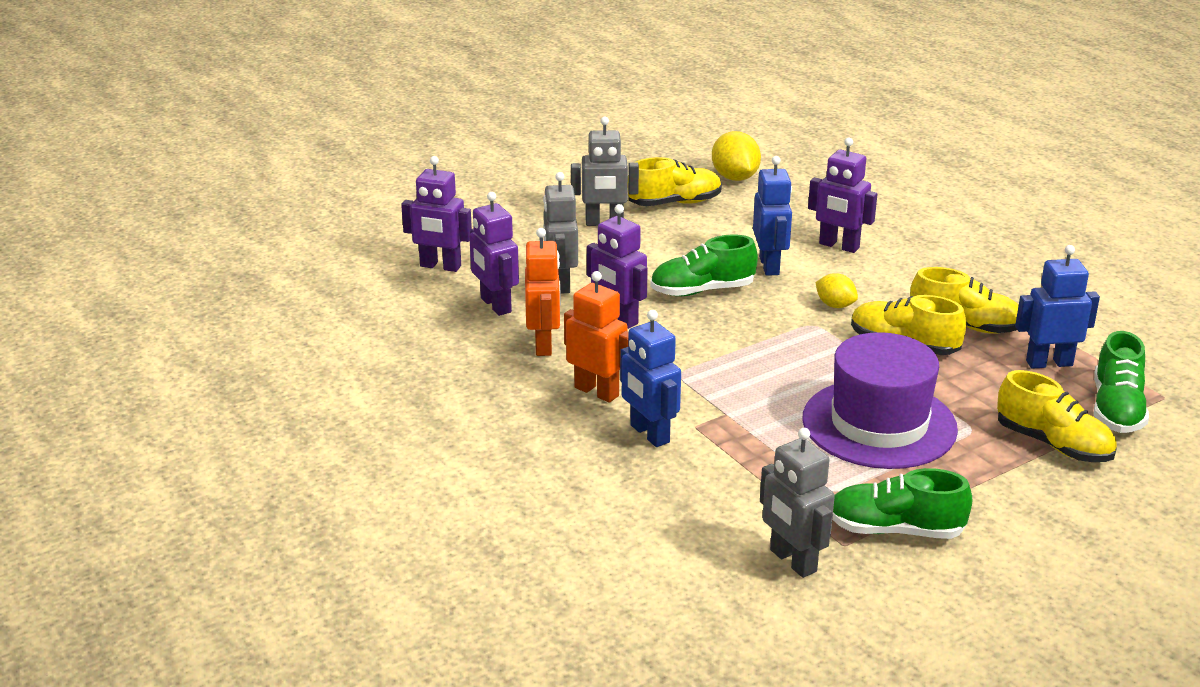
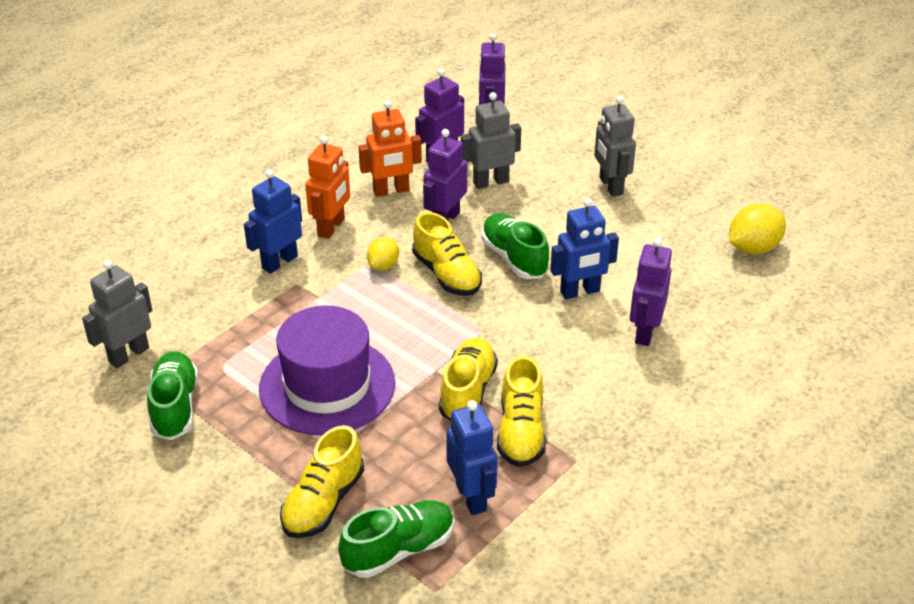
camera: 75 degrees right, 10 degrees up
yellow shoe [628,157,722,206] -> yellow shoe moved to [412,212,482,296]
yellow lemon [815,273,858,308] -> yellow lemon moved to [367,237,399,270]
green shoe [1094,331,1149,433] -> green shoe turned 150 degrees clockwise [338,500,454,578]

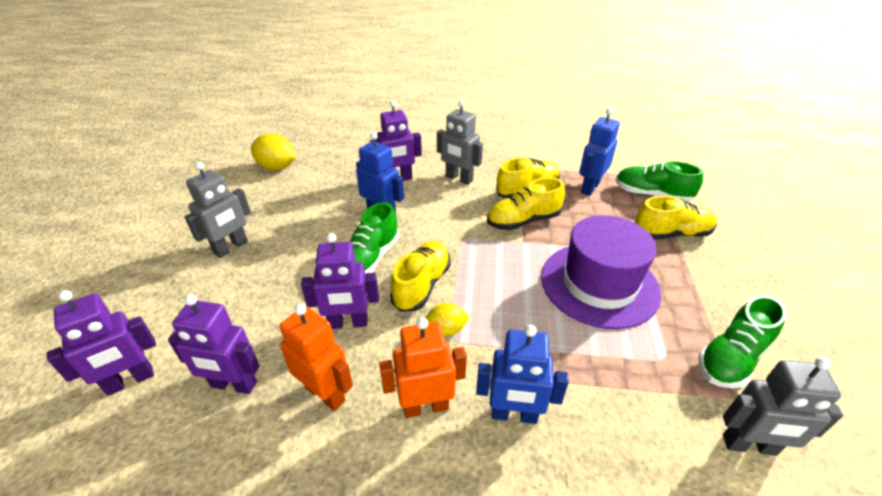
camera: 125 degrees left, 0 degrees up
grey robot [461,92,521,189] -> grey robot moved to [437,100,483,185]

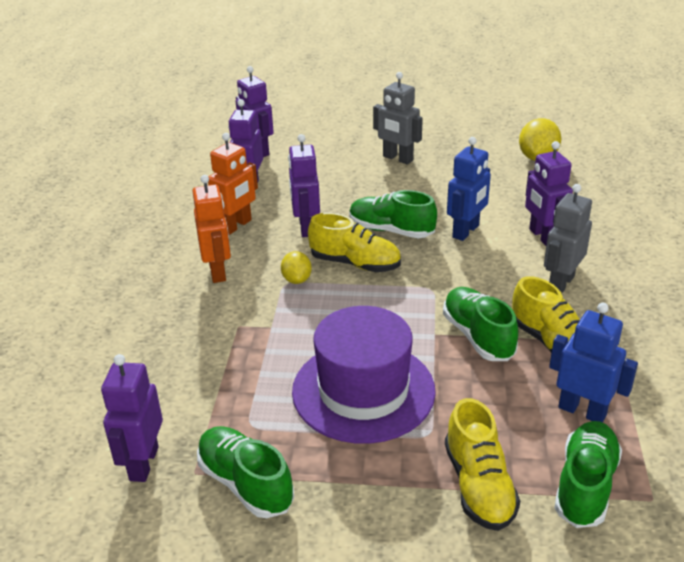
camera: 90 degrees right, 5 degrees down
blue robot [476,325,569,424] -> none
yellow shoe [487,178,565,230] -> green shoe [443,287,518,361]
grey robot [723,357,843,456] -> purple robot [101,354,163,482]

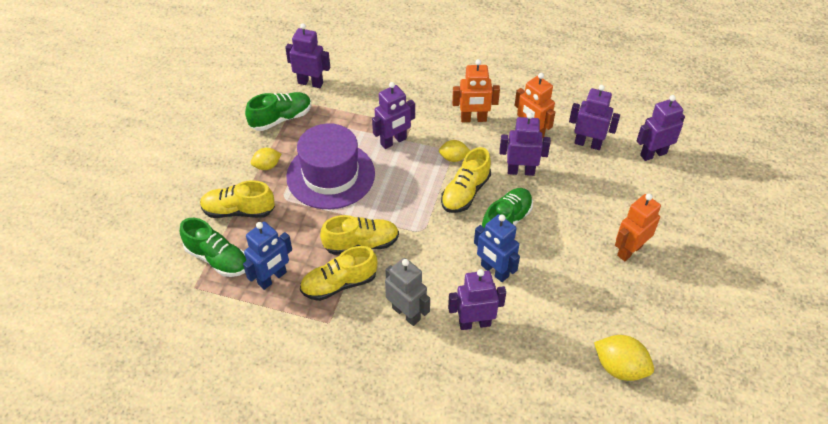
camera: 100 degrees right, 15 degrees up
grey robot [373,72,423,165] -> orange robot [615,194,661,261]
green shoe [443,287,518,361] -> yellow shoe [320,215,399,255]
none -> yellow lemon [251,148,281,170]
none -> purple robot [372,82,415,149]

